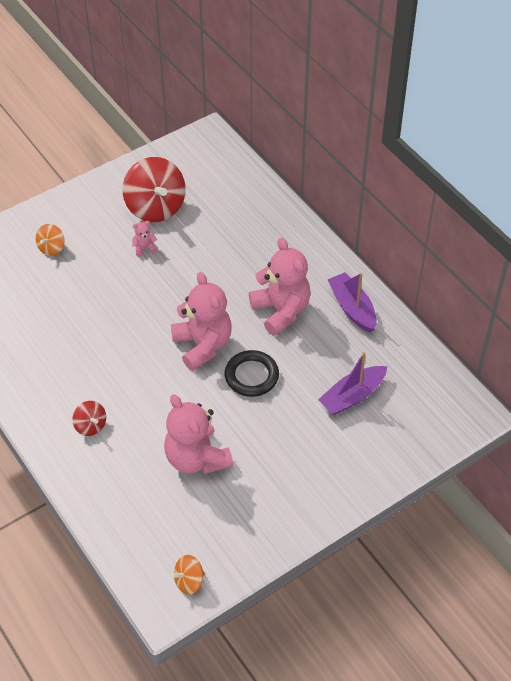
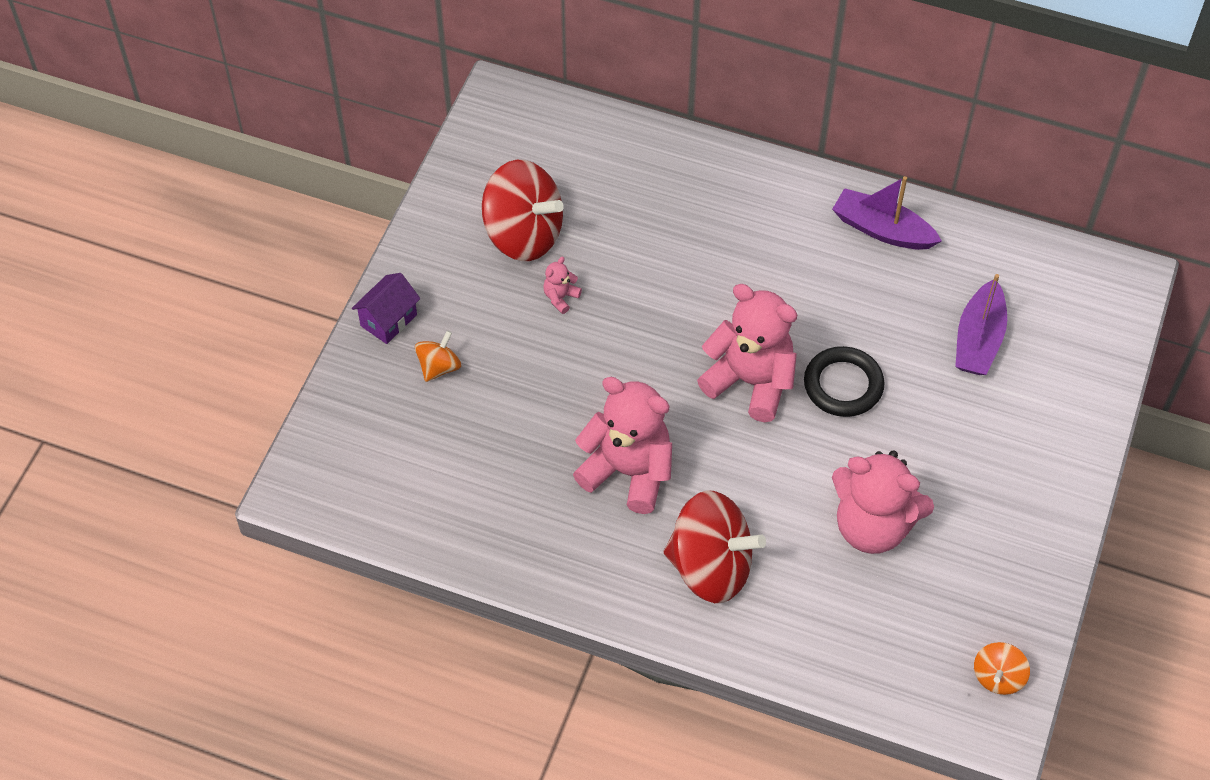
camera: 35 degrees left, 5 degrees up
orange spinning top [36,224,65,256] -> orange spinning top turned 135 degrees counterclockwise [415,330,461,382]
red spinning top [72,401,106,436] -> red spinning top [664,491,766,603], size x2.07
pink teddy bear [249,238,311,336] -> pink teddy bear moved to [573,377,672,514]
none -> purple house [352,273,421,344]

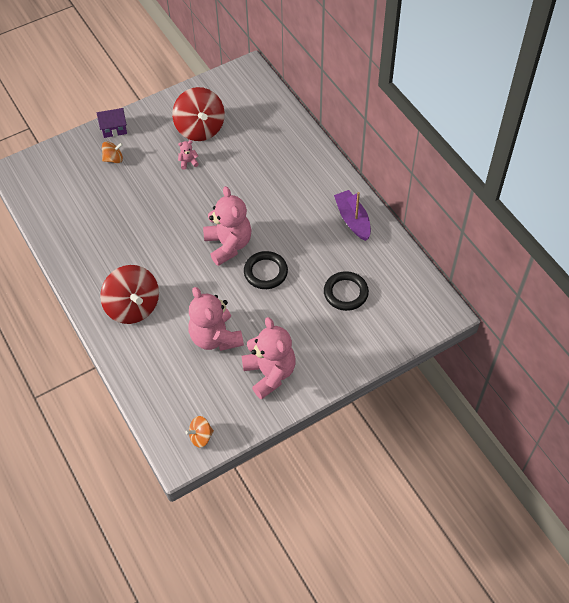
camera: 40 degrees right, 0 degrees up
pink teddy bear [573,377,672,514] -> pink teddy bear moved to [242,317,296,399]
purple boat [955,274,1007,375] -> black ring [324,271,369,311]

